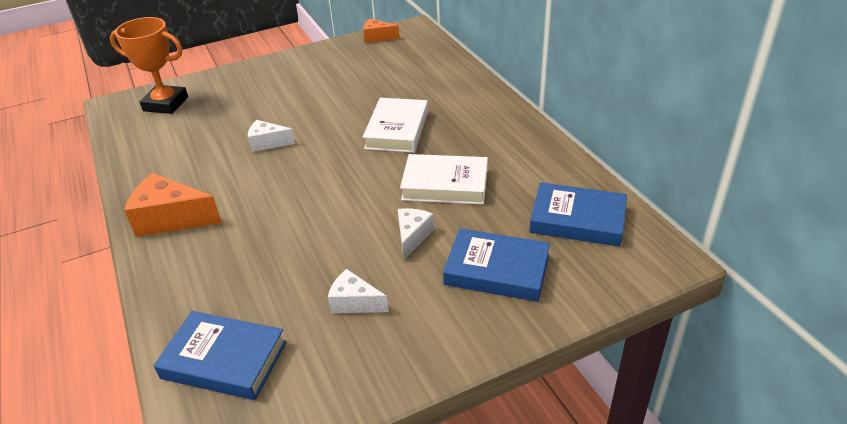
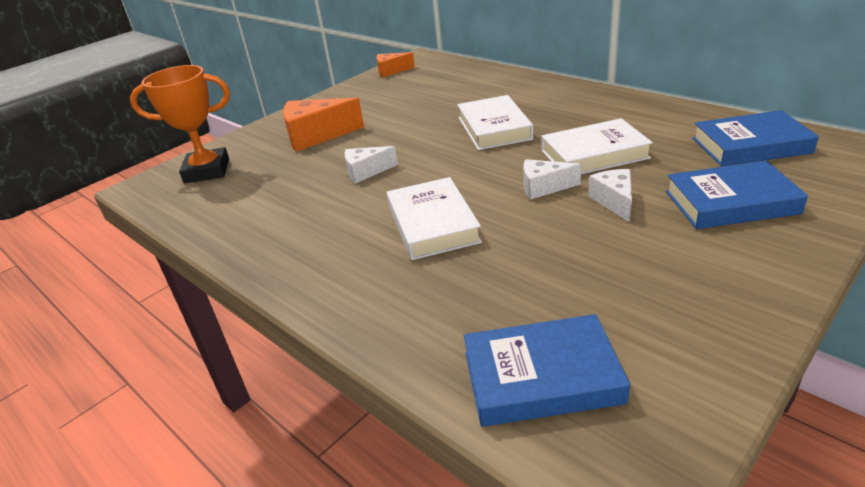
camera: 20 degrees left, 5 degrees down
orange cheese [124,173,222,237] -> orange cheese moved to [283,98,364,152]
white cheese [328,269,389,313] -> white cheese moved to [524,159,581,200]
none -> white book [387,177,482,260]

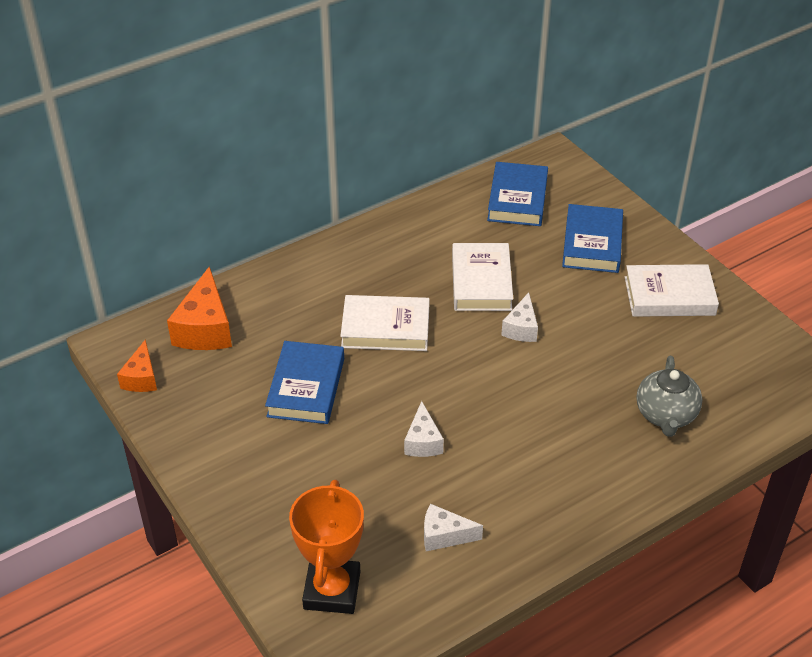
camera: 80 degrees left, 10 degrees up
orange cheese [283,98,364,152] -> orange cheese moved to [167,266,232,350]
white book [387,177,482,260] -> white book moved to [625,264,719,317]
blue book [464,314,630,427] -> blue book moved to [265,341,344,424]
white cheese [589,169,632,222] -> white cheese moved to [424,504,483,551]
none -> grey teapot [636,356,702,437]

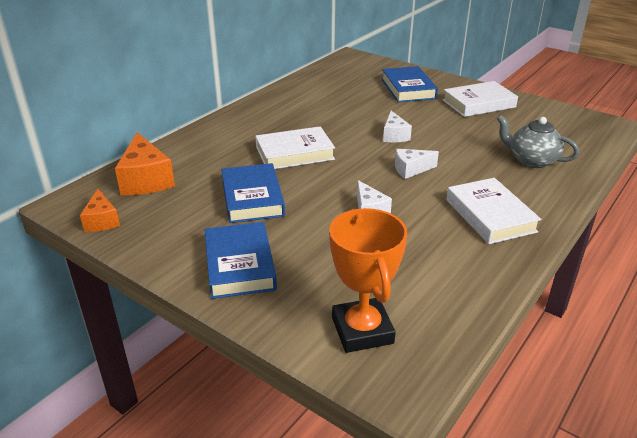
camera: 20 degrees left, 10 degrees down
white cheese [424,504,483,551] -> white cheese moved to [395,149,439,179]
white book [452,243,513,311] -> white book moved to [446,178,541,244]
blue book [487,162,548,226] -> blue book moved to [205,222,277,299]
grey teapot [636,356,702,437] -> grey teapot turned 135 degrees clockwise [497,115,579,168]

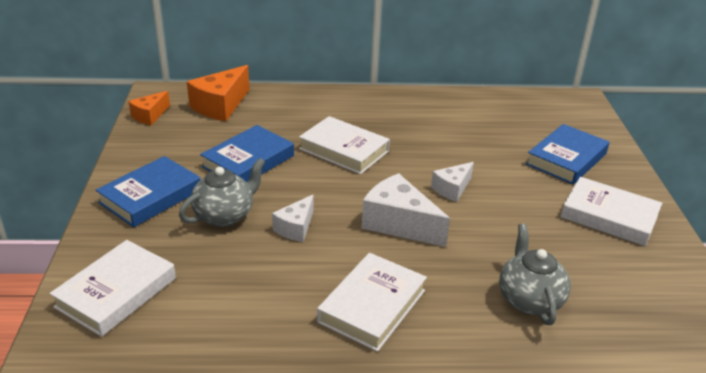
camera: 50 degrees right, 0 degrees up
orange trophy [329,208,407,353] -> white book [49,240,176,337]
white cheese [395,149,439,179] -> white cheese [362,173,450,247], size x1.69
none -> grey teapot [179,158,265,227]

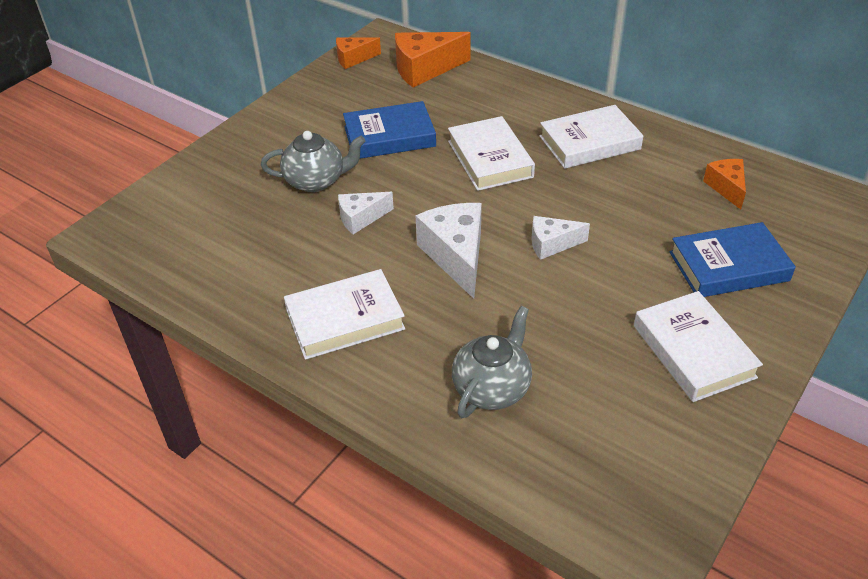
camera: 40 degrees right, 10 degrees up
white book [49,240,176,337] -> white book moved to [539,105,644,169]
blue book [96,156,200,227] -> none
none -> orange cheese [703,159,746,210]

